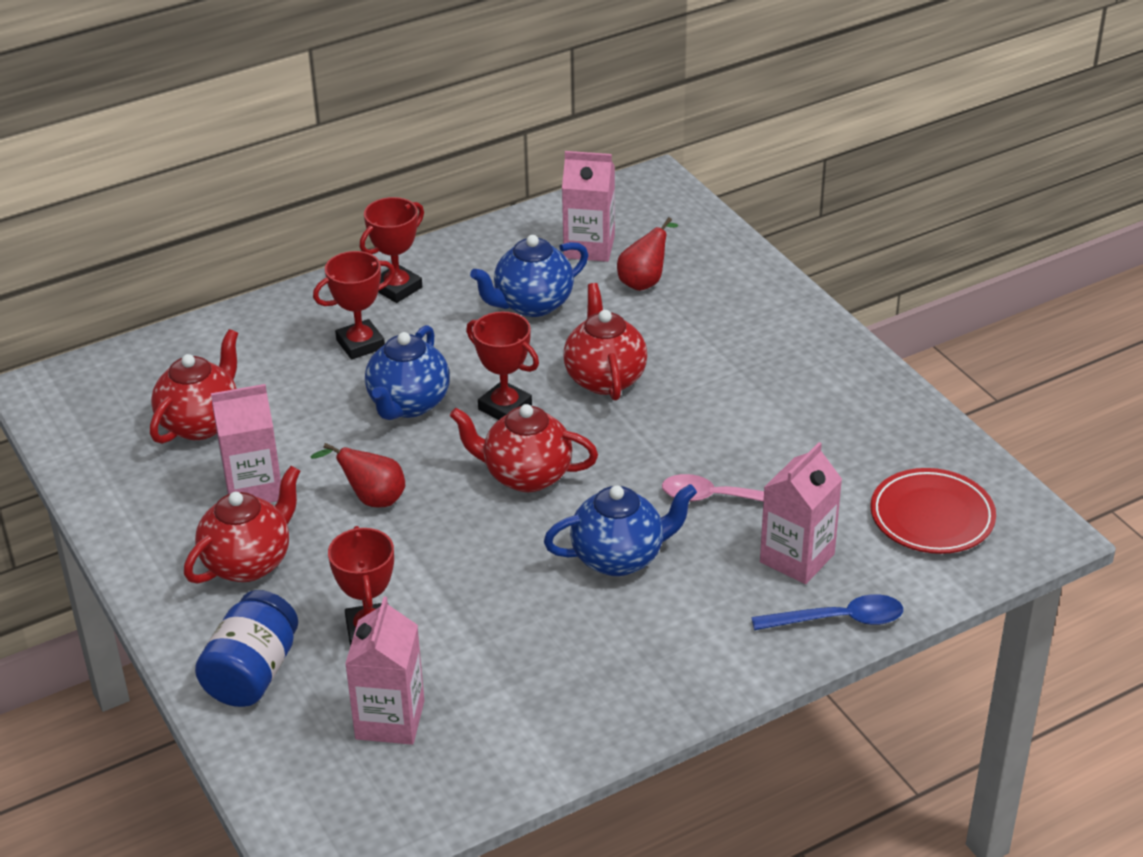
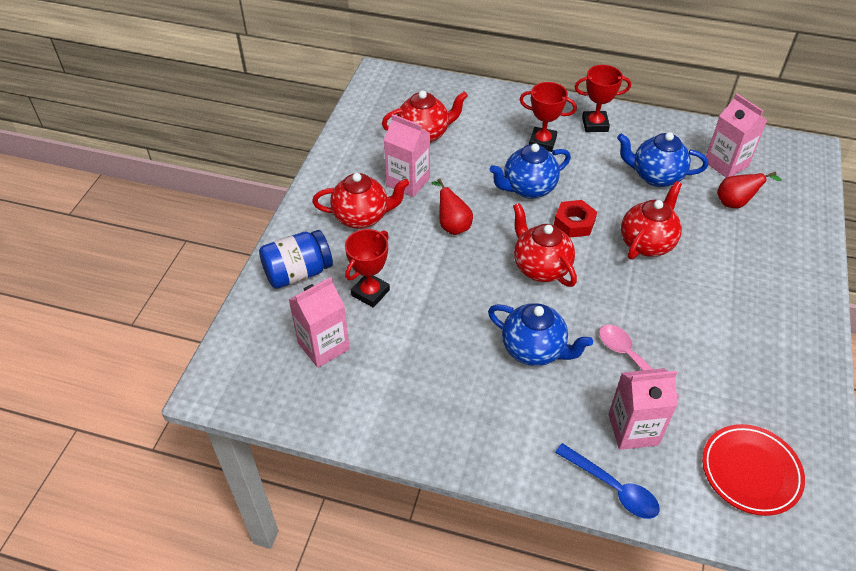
camera: 45 degrees right, 10 degrees up
red trophy [466,312,539,420] -> red nut [554,200,597,238]

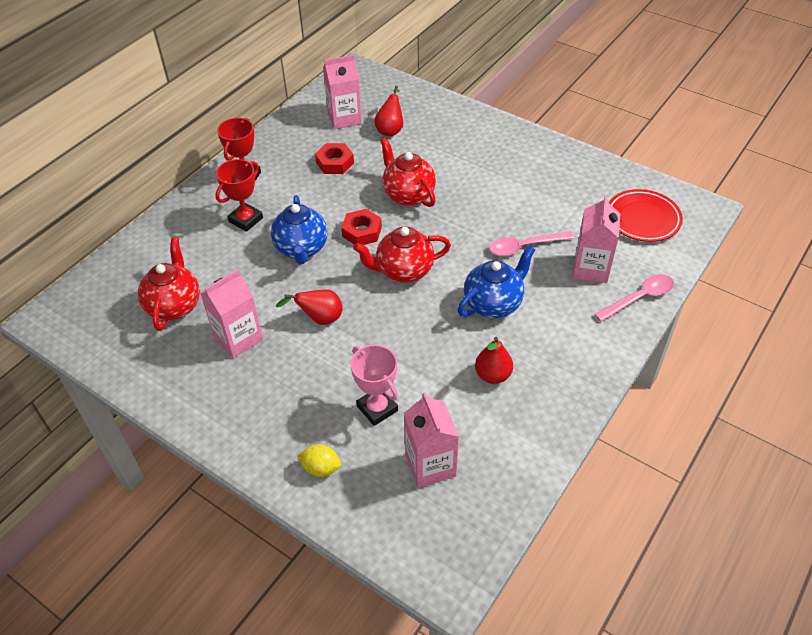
camera: 70 degrees left, 0 degrees up
blue jar [259,230,333,289] -> yellow lemon [297,444,341,477]
red teapot [312,173,409,229] -> none
red trophy [345,229,390,308] -> pink trophy [351,345,398,426]
blue spoon [555,443,660,519] -> pink spoon [594,274,674,322]
blue teapot [617,132,708,187] -> red nut [315,143,354,174]
none -> red pear [475,337,513,384]

